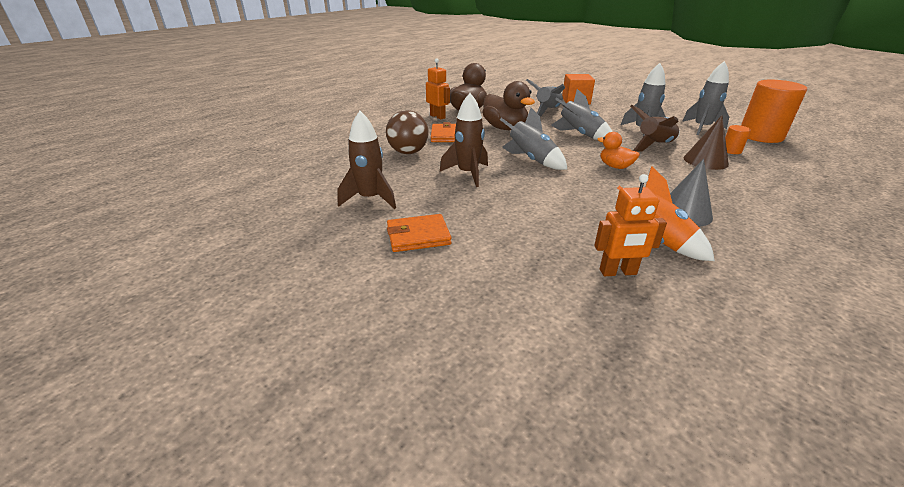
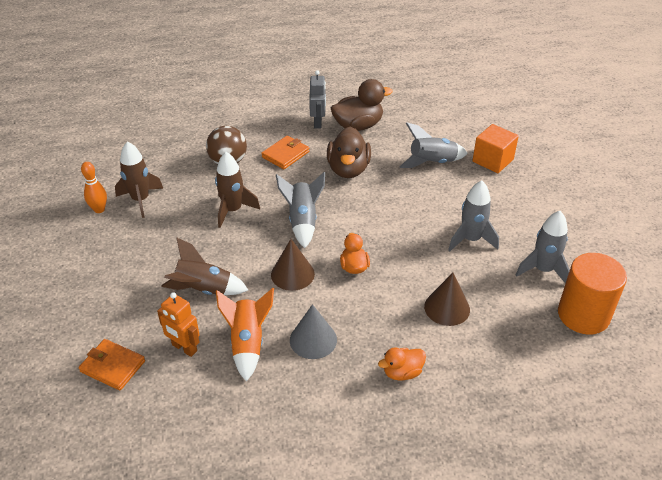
camera: 40 degrees right, 10 degrees up
orange wallet [387,214,451,252] -> orange wallet moved to [79,339,145,390]
orange robot [426,59,450,120] -> grey robot [309,70,326,129]
grey rocket [551,89,613,140] -> none
brown rocket [630,105,680,152] -> brown rocket moved to [161,238,248,295]
orange cylinder [725,125,751,154] -> none
none -> orange bowling pin [81,162,107,213]
none -> brown cone [271,239,315,291]
none -> orange duck [378,347,426,381]

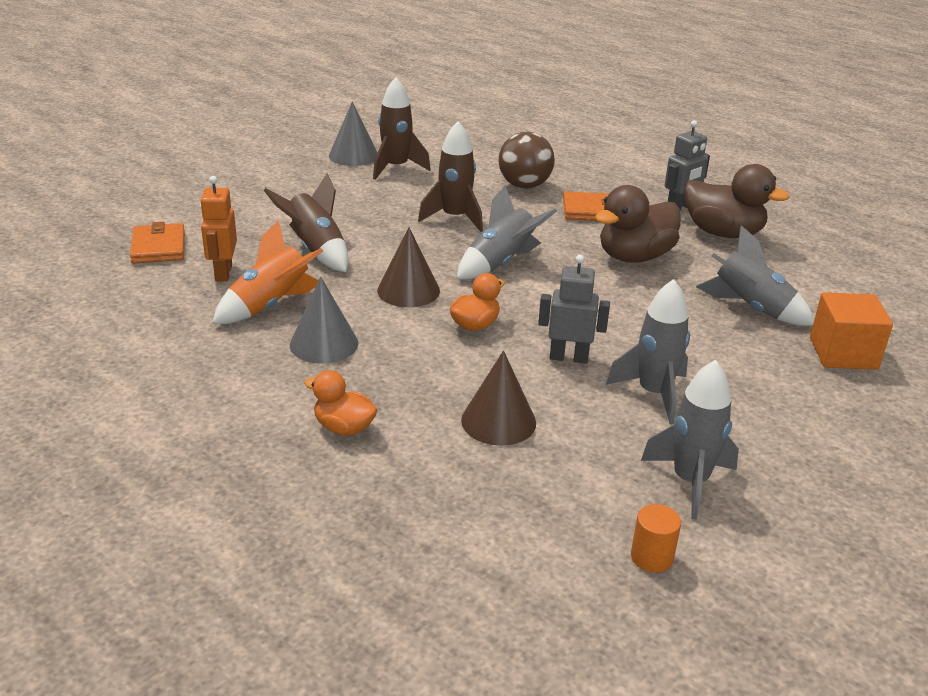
camera: 50 degrees right, 10 degrees down
orange bowling pin [81,162,107,213] -> grey cone [329,101,377,166]
orange cylinder [558,253,627,335] -> orange cylinder [631,504,681,573], size x0.43
none -> grey robot [538,255,610,364]

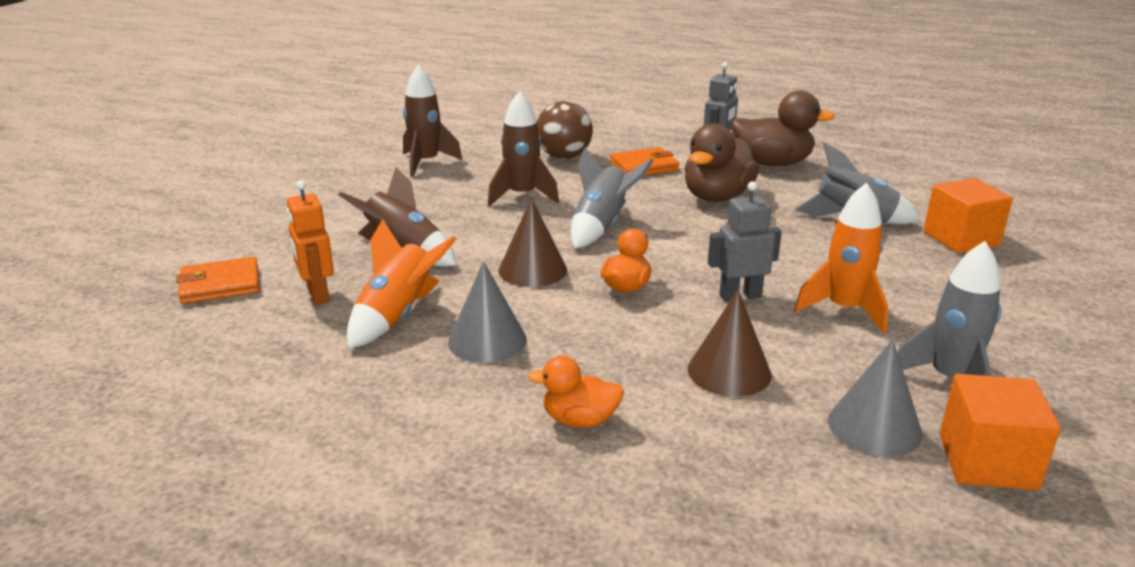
camera: 20 degrees left, 5 degrees down
orange wallet [130,222,185,264] -> orange wallet turned 75 degrees counterclockwise [176,257,260,304]
grey cone [329,101,377,166] -> grey cone moved to [828,340,923,457]
grey rocket [606,279,690,424] -> orange rocket [794,182,888,333]
orange cylinder [631,504,681,573] -> orange cube [940,374,1061,490]

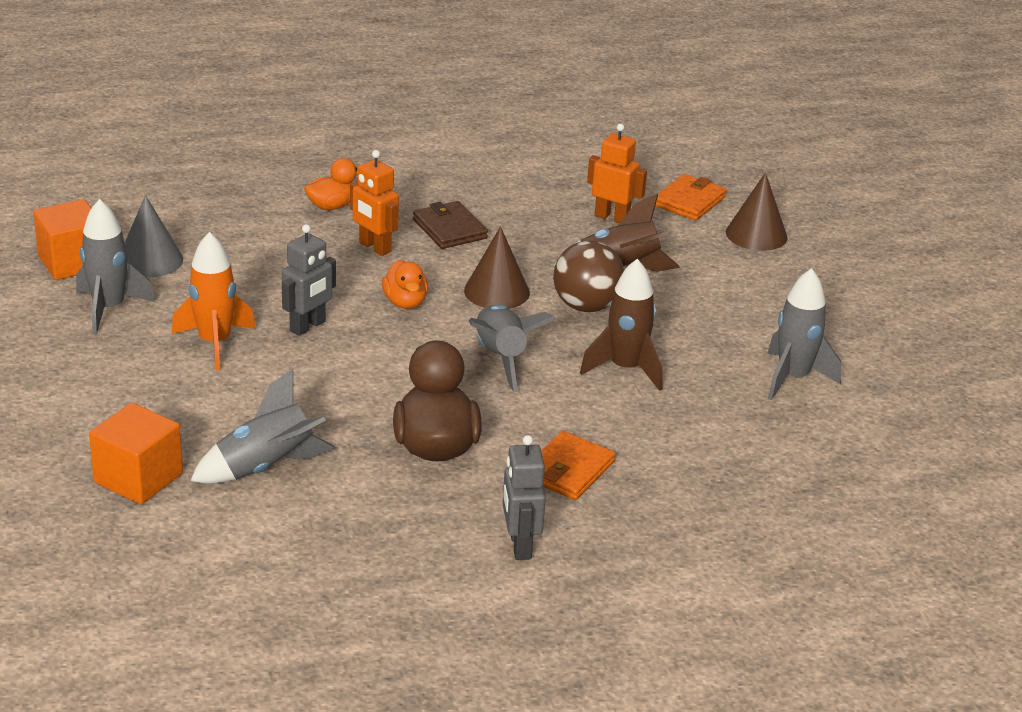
camera: 140 degrees right, 5 degrees up
orange rocket [347,219,457,349] -> none
brown rocket [403,65,462,177] -> grey rocket [768,268,841,400]
grey cone [448,261,527,363] -> brown wallet [413,201,488,249]
brown ball [537,101,593,159] -> brown ball moved to [553,241,624,312]
brown cone [688,290,772,397] -> brown cone moved to [726,172,787,251]
brown duck [731,90,835,166] -> none
none -> orange robot [350,150,399,256]

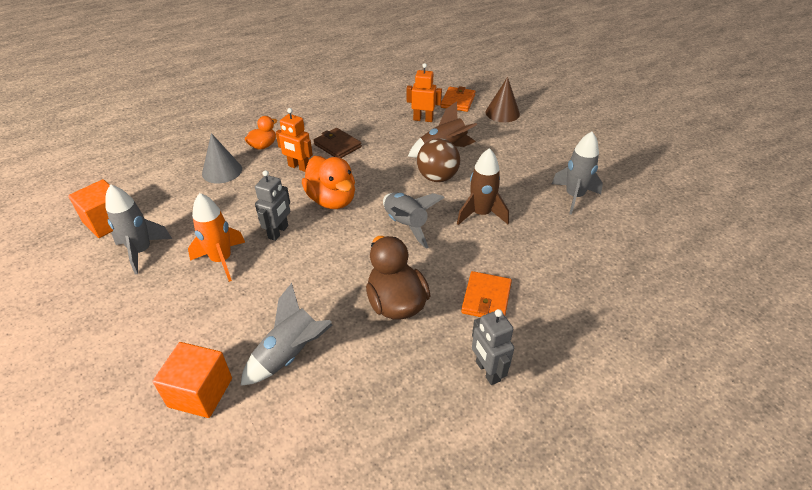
camera: 15 degrees left, 10 degrees up
grey cone [125,195,183,278] -> grey cone moved to [202,133,242,183]
orange duck [382,260,428,309] -> orange duck [302,156,355,209], size x1.73
brown cone [464,226,530,309] -> none

